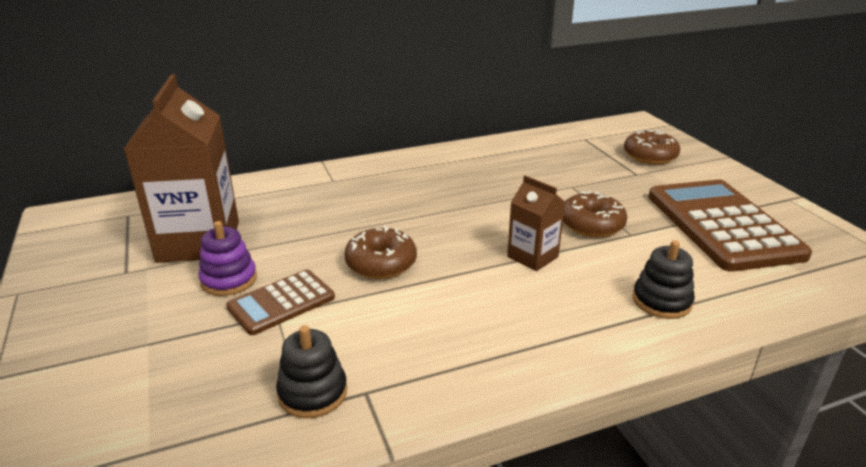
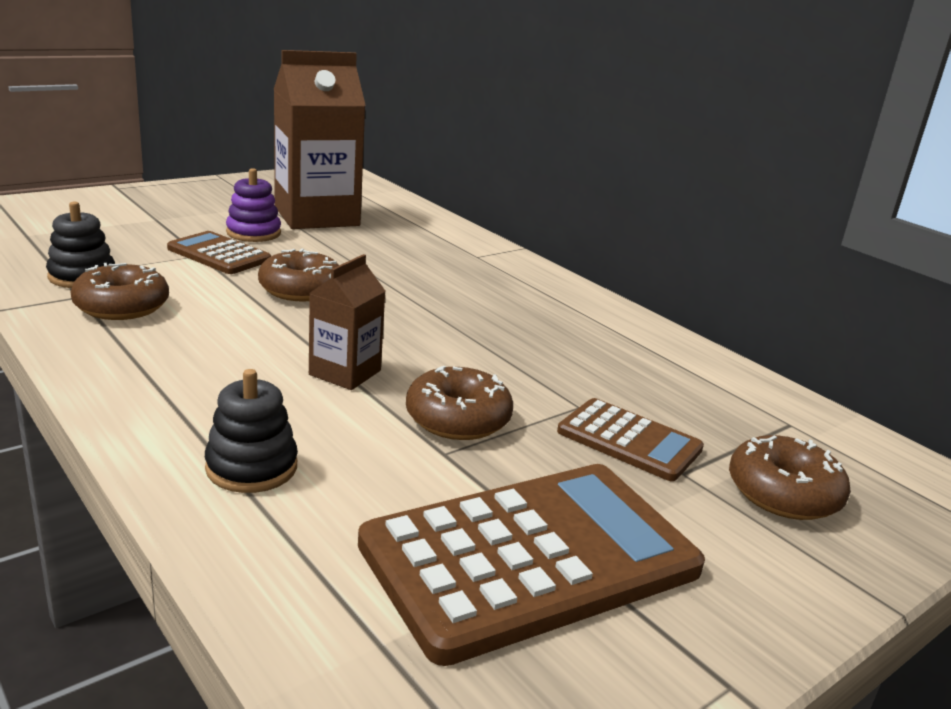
camera: 70 degrees right, 5 degrees down
none -> brown donut [70,263,169,320]
none -> brown calculator [557,398,704,481]

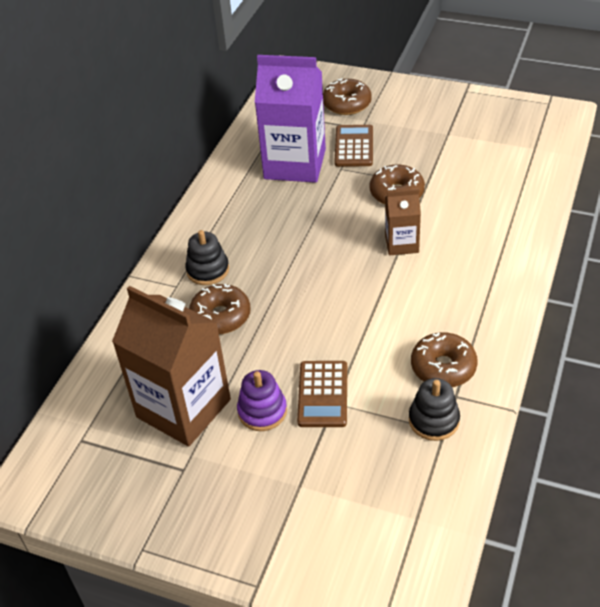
camera: 115 degrees left, 20 degrees up
black stacking toy [205,369,298,493] -> black stacking toy moved to [185,230,229,285]
brown donut [258,249,339,302] -> brown donut moved to [189,284,251,334]
brown calculator [358,464,705,666] -> none
none -> purple carton [255,55,326,183]

